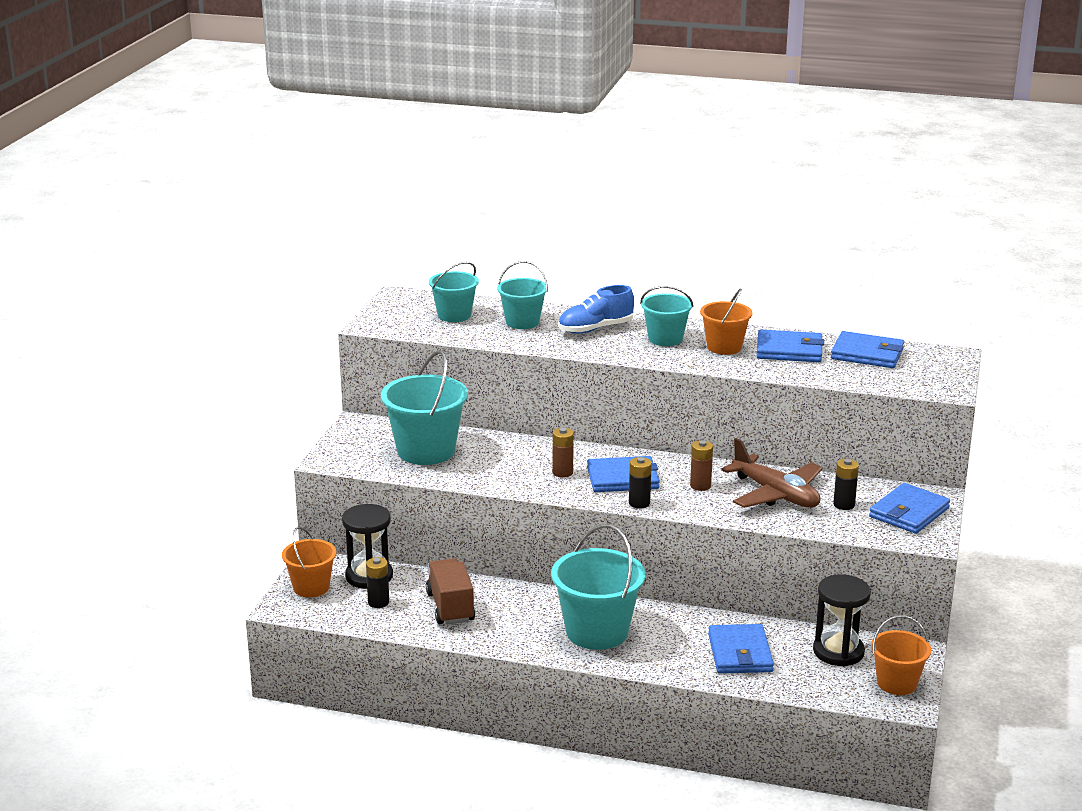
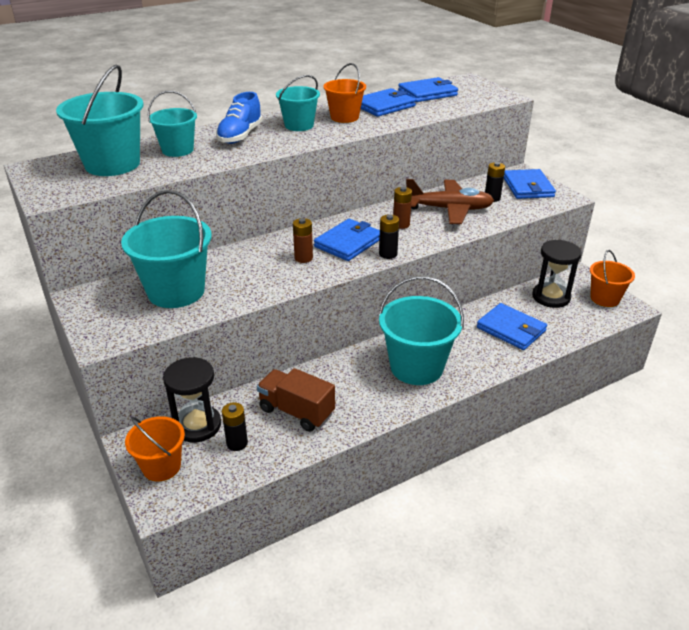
camera: 45 degrees left, 10 degrees up
turquoise bucket [429,262,479,322] -> turquoise bucket [56,65,144,176], size x1.65

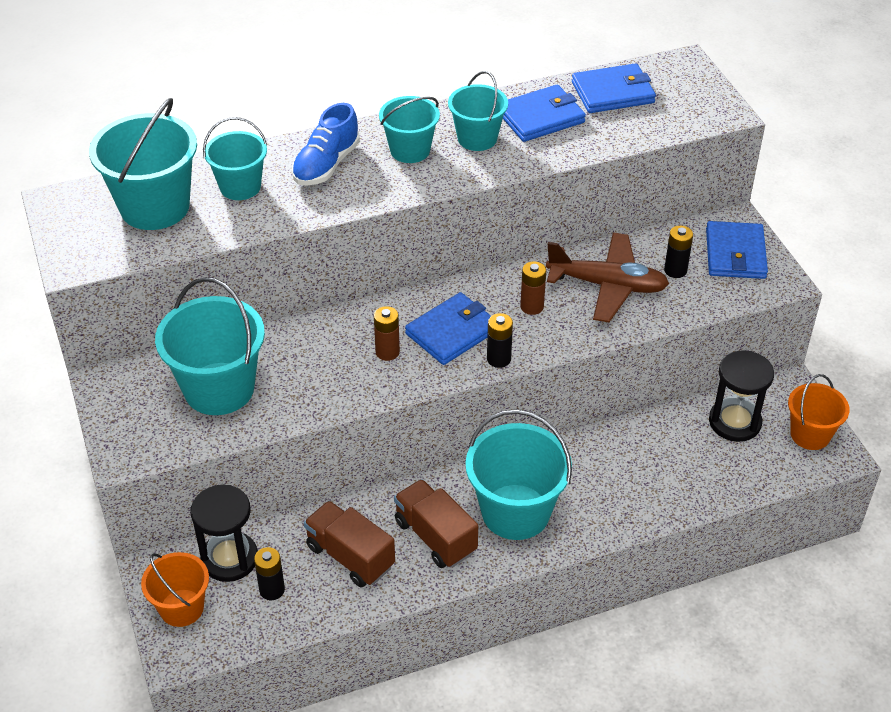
camera: 10 degrees right, 10 degrees up
orange bucket [323,63,366,123] -> turquoise bucket [448,71,508,151]
blue wallet [477,303,547,350] -> none
none -> brown truck [394,479,478,568]

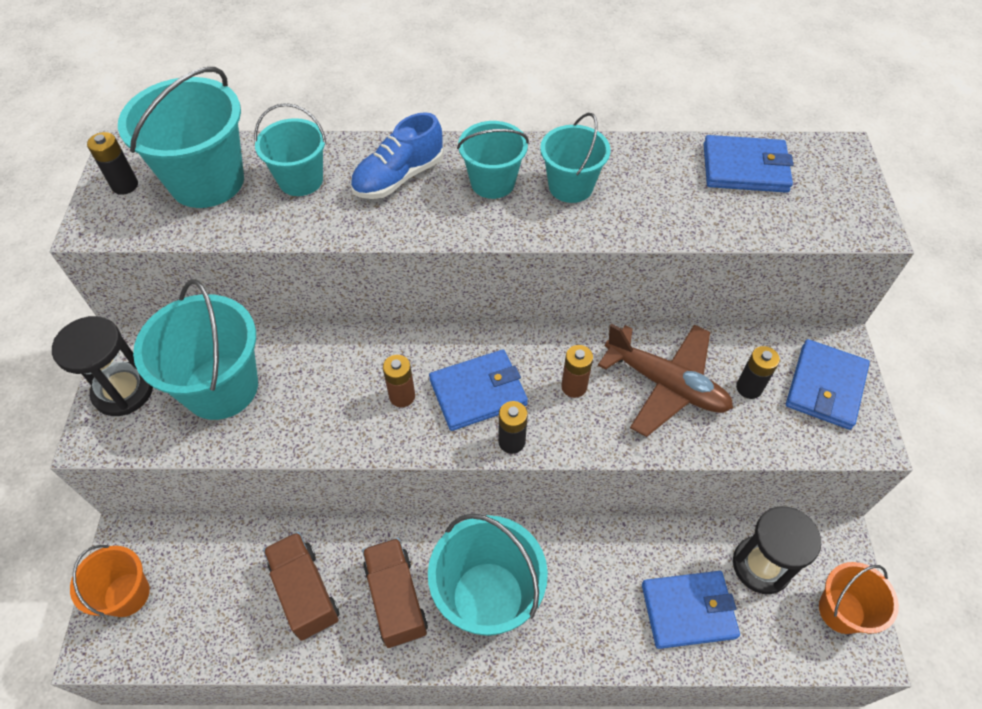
camera: 20 degrees right, 10 degrees up
black hourglass [191,485,258,582] -> black hourglass moved to [52,316,153,416]
black battery [254,547,285,600] -> black battery moved to [87,132,138,195]
blue wallet [503,84,586,142] -> blue wallet moved to [642,571,740,649]

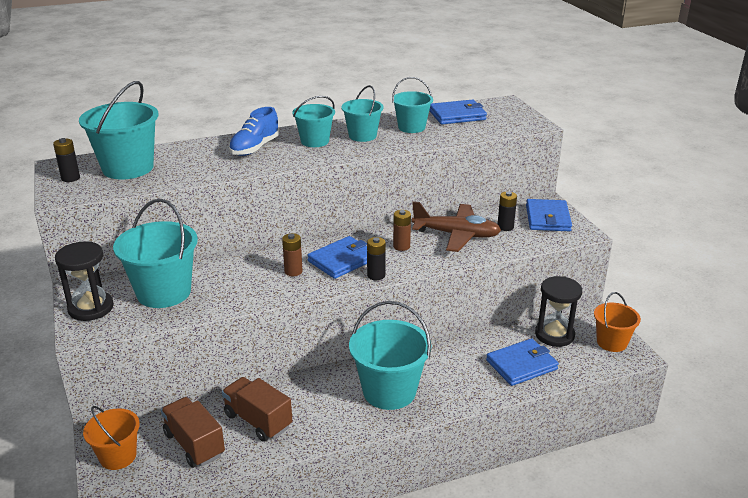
camera: 20 degrees left, 25 degrees down
turquoise bucket [254,103,326,196] -> turquoise bucket moved to [392,77,433,133]
brown truck [362,538,428,648] -> brown truck moved to [161,397,225,468]

